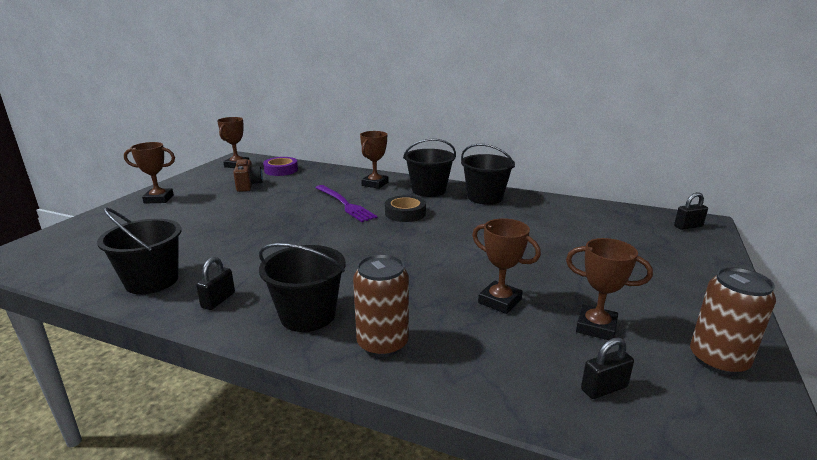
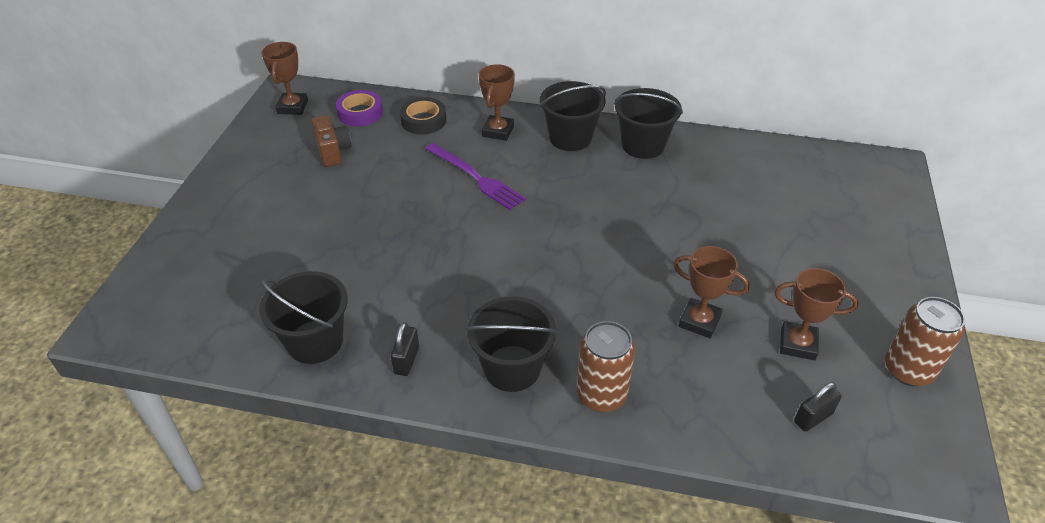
camera: 10 degrees left, 20 degrees up
brown trophy [124,142,175,204] -> none
black tape [385,195,426,222] -> black tape moved to [400,97,447,134]
black padlock [674,192,708,230] -> none

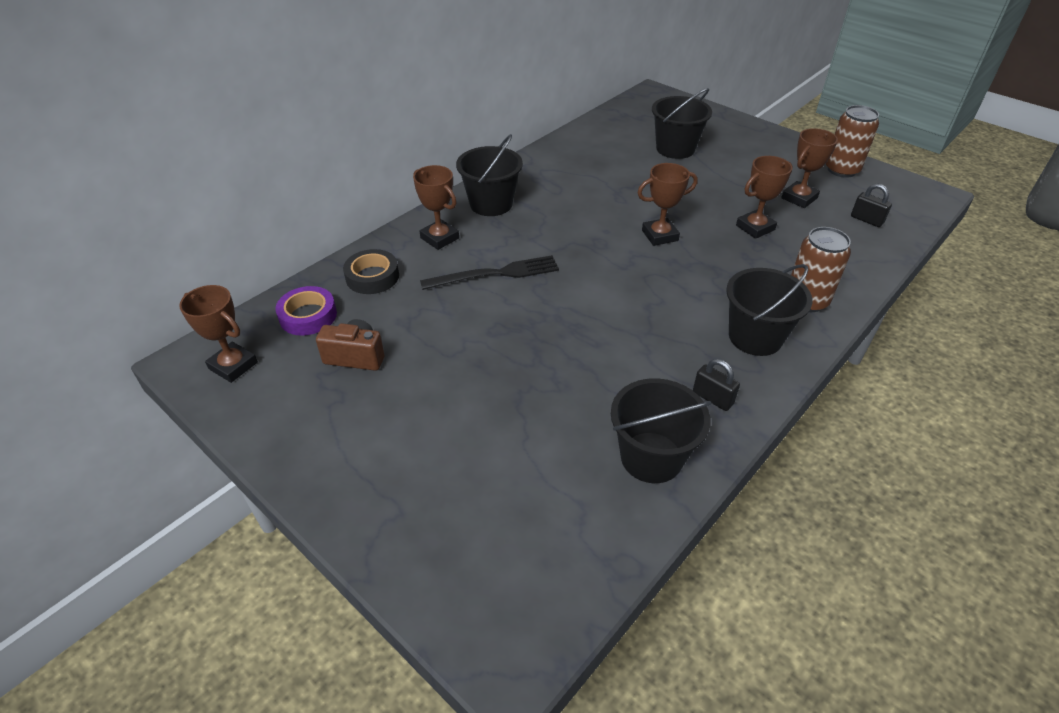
camera: 60 degrees left, 0 degrees up
purple fork [425,143,526,210] -> black fork [420,255,559,290]
black bucket [614,88,683,159] -> black bucket moved to [652,88,712,159]
black padlock [794,382,842,432] -> black padlock turned 45 degrees counterclockwise [851,184,892,227]
none -> brown trophy [638,163,698,246]

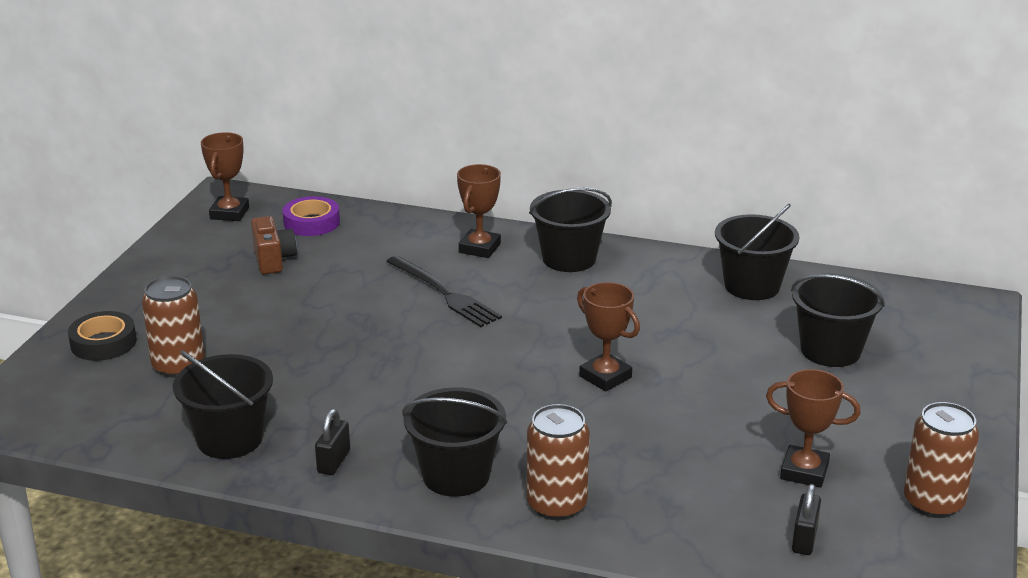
camera: 65 degrees right, 15 degrees down
black tape [343,249,399,294] -> black tape moved to [68,311,137,361]
brown trophy [736,156,793,239] -> none
none -> brown can [142,276,205,378]
none -> black bucket [715,204,799,300]

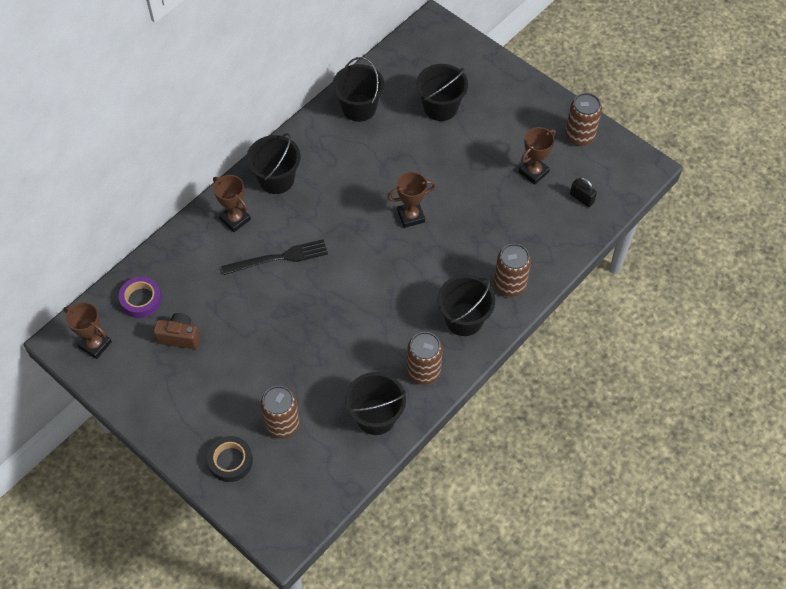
camera: 65 degrees left, 30 degrees up
black padlock [315,409,350,475] -> brown can [407,332,443,385]

